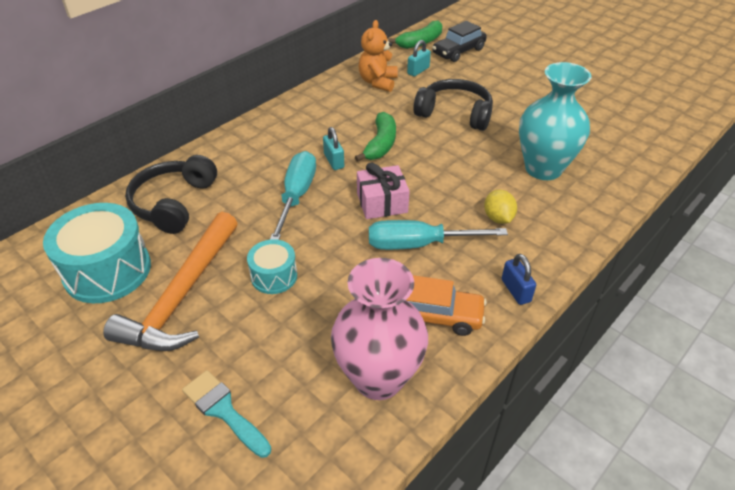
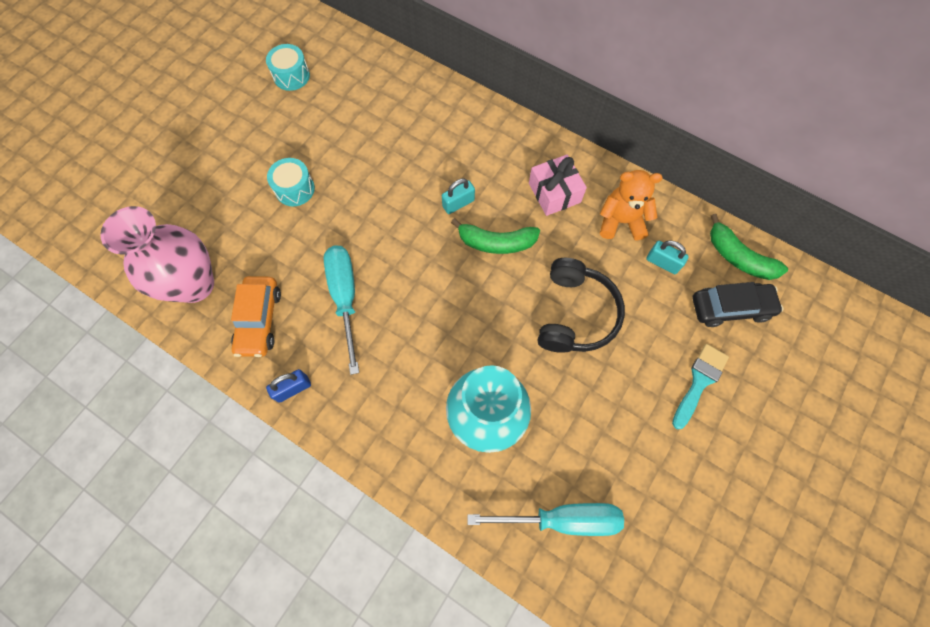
camera: 80 degrees right, 25 degrees up
turquoise drum [43,203,151,303] -> turquoise drum [266,44,310,91], size x0.54
orange hammer [103,212,238,351] -> none
black headphones [125,155,217,234] -> none
turquoise brush [182,370,271,458] -> turquoise brush moved to [672,344,729,429]
turquoise screwdriver [270,151,316,240] -> turquoise screwdriver moved to [467,503,624,536]
pink gift [357,163,410,219] -> pink gift moved to [529,154,587,216]
black car [432,21,487,62] -> black car turned 135 degrees clockwise [692,282,783,327]
yellow lemon [484,190,517,224] -> none

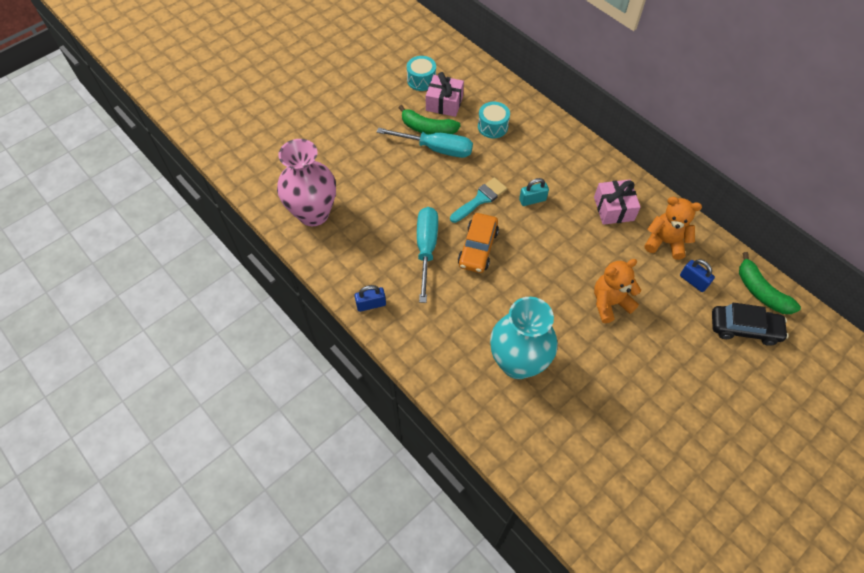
camera: 15 degrees right, 10 degrees down
orange car [231,276,281,357] -> orange car moved to [458,213,499,273]
turquoise drum [267,158,315,206] -> turquoise drum moved to [478,102,510,138]
green banana [451,218,540,254] -> green banana moved to [398,105,461,135]
turquoise screwdriver [467,503,624,536] -> turquoise screwdriver moved to [377,128,473,158]
black headphones [538,258,625,353] -> orange teddy bear [594,259,641,323]
turquoise padlock [646,240,689,274] -> blue padlock [680,259,715,292]
turquoise brush [672,344,729,429] -> turquoise brush moved to [450,178,507,223]
none -> pink gift [426,72,464,117]

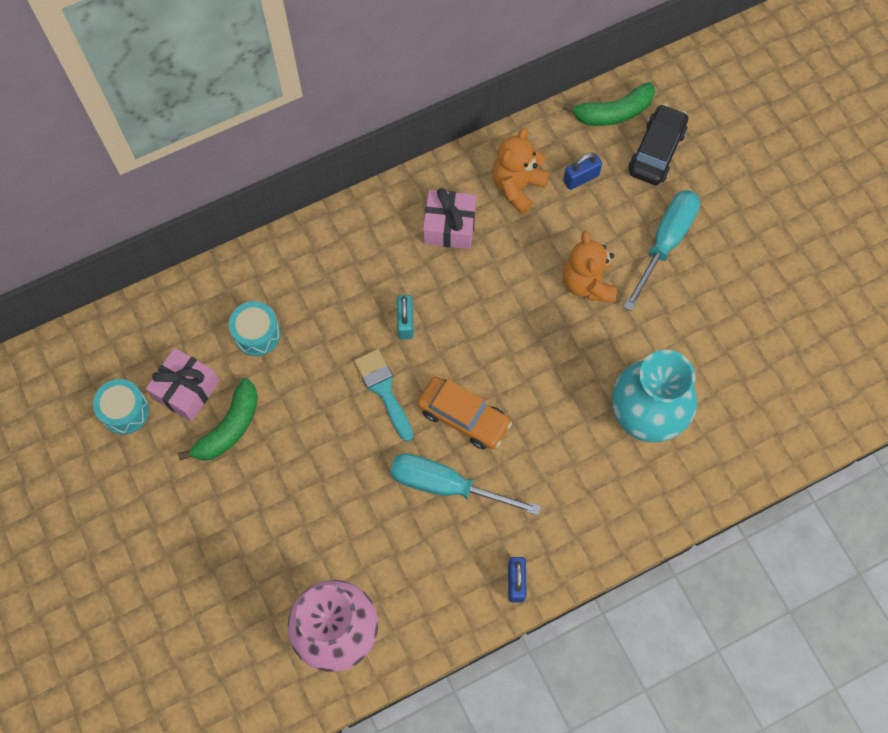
camera: 75 degrees left, 10 degrees up
turquoise screwdriver [377,128,473,158] -> turquoise screwdriver moved to [623,190,700,311]

